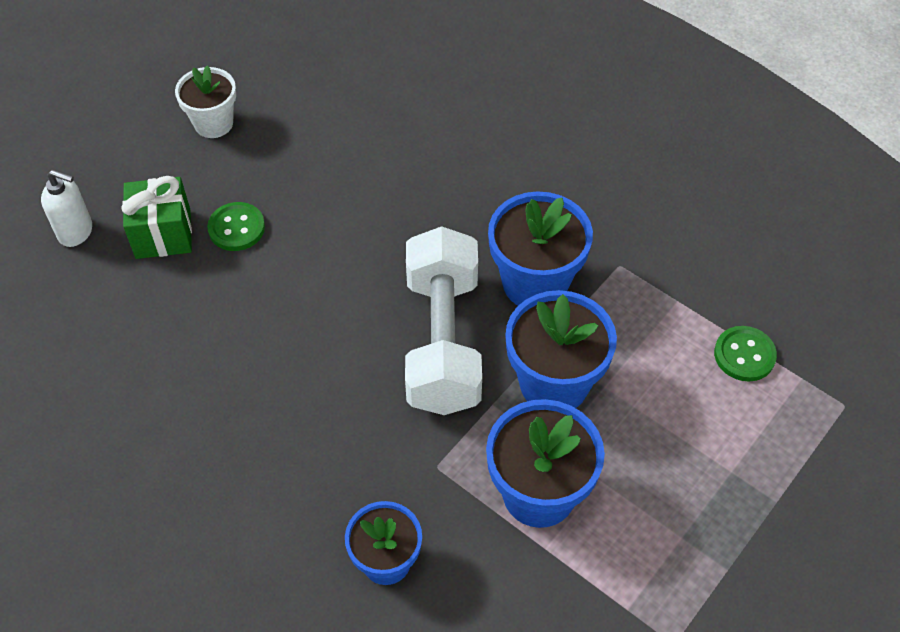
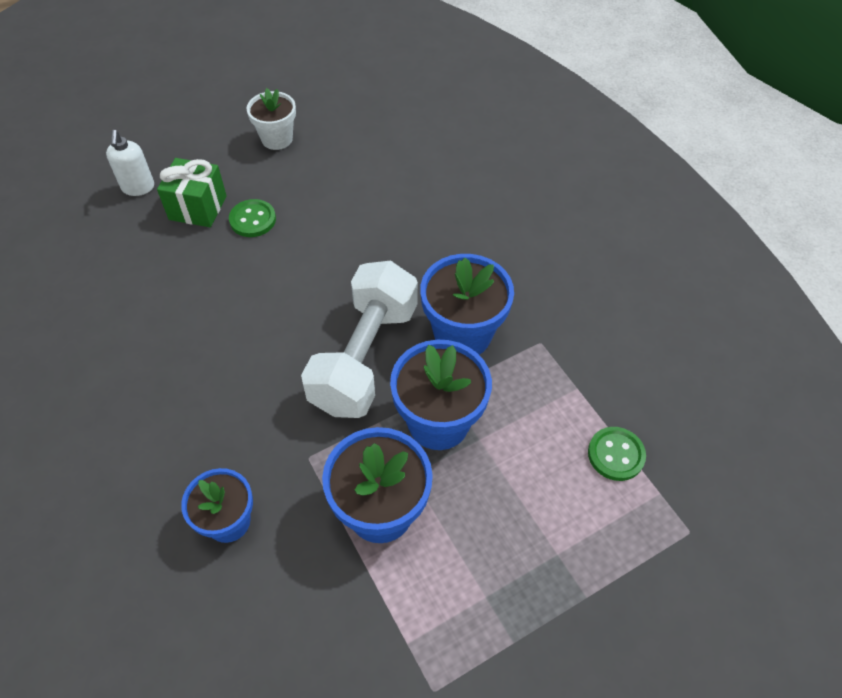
camera: 20 degrees right, 0 degrees up
white soap dispenser [41,170,92,247] -> white soap dispenser turned 45 degrees clockwise [106,130,154,196]

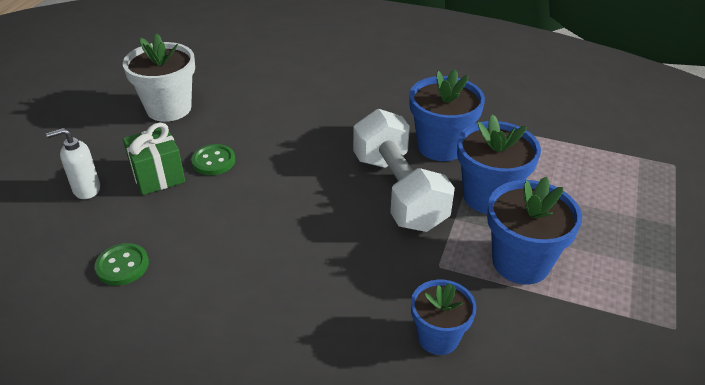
camera: 40 degrees left, 15 degrees down
white soap dispenser [106,130,154,196] -> white soap dispenser turned 120 degrees clockwise [46,128,100,199]
white flower pot [247,88,296,150] -> white flower pot [123,33,195,122], size x1.54
green button [588,427,646,481] -> green button moved to [95,243,149,286]

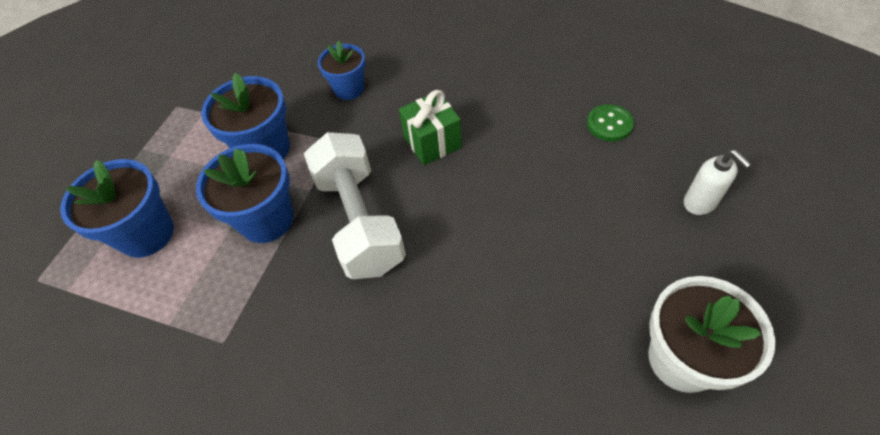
camera: 175 degrees left, 15 degrees up
white soap dispenser [46,128,100,199] -> white soap dispenser turned 75 degrees clockwise [684,150,751,215]
green gift [123,122,185,195] -> green gift moved to [399,90,462,165]
green button [191,144,235,175] -> none
blue flower pot [409,69,485,161] -> blue flower pot moved to [60,159,174,258]

